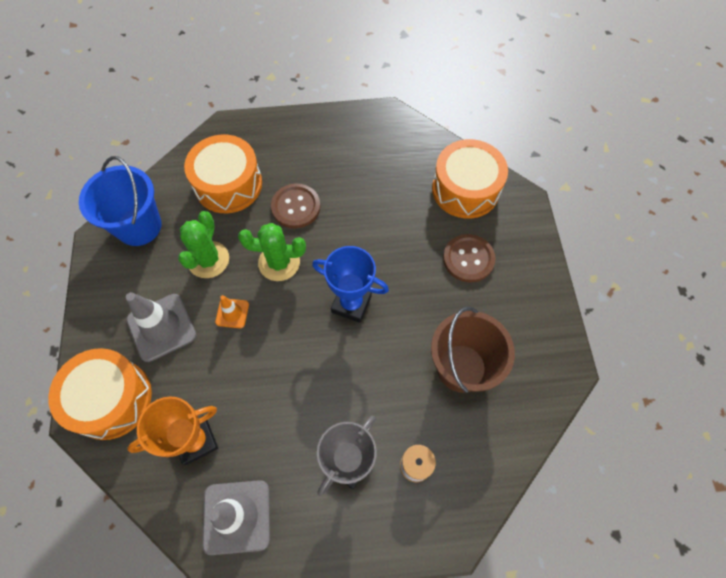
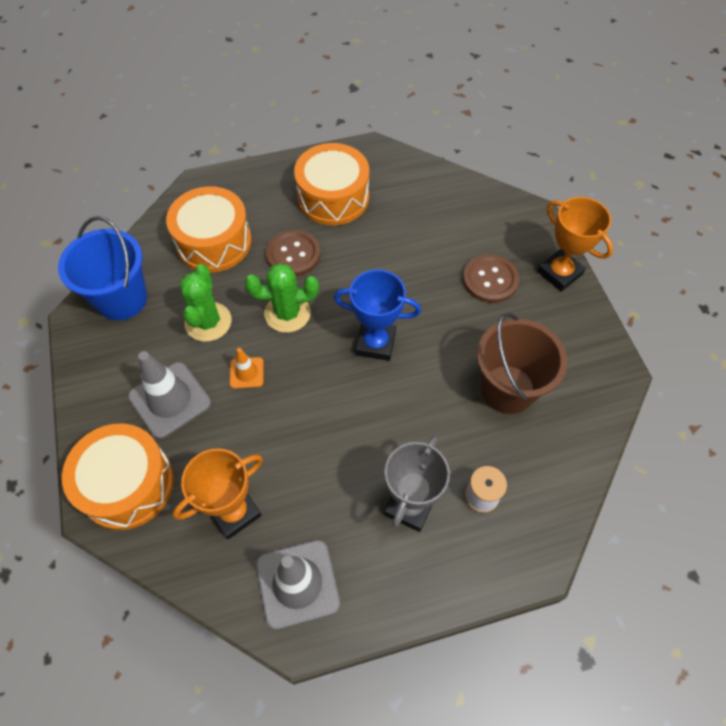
camera: 10 degrees left, 5 degrees down
orange drum [432,139,508,218] -> orange drum moved to [294,143,369,225]
none -> orange trophy [537,197,613,292]

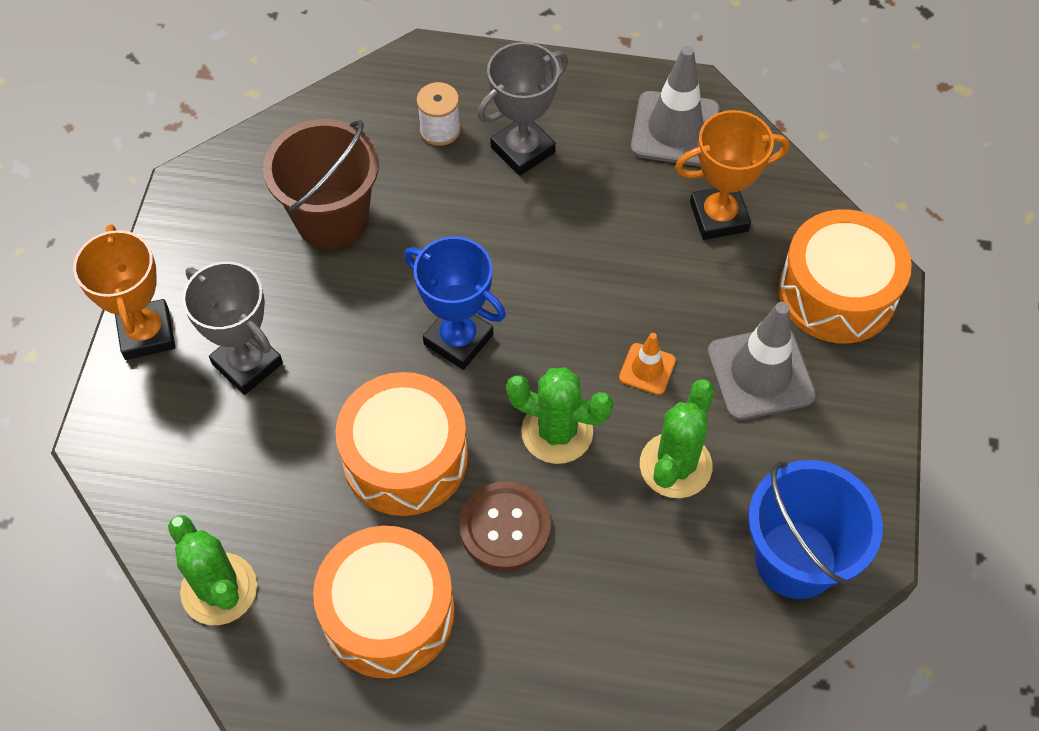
camera: 155 degrees left, 0 degrees up
orange drum [166,186,252,273] -> orange drum moved to [335,372,468,516]
brown button [463,254,519,303] -> grey trophy [182,262,283,395]
none -> green cactus [168,515,257,625]

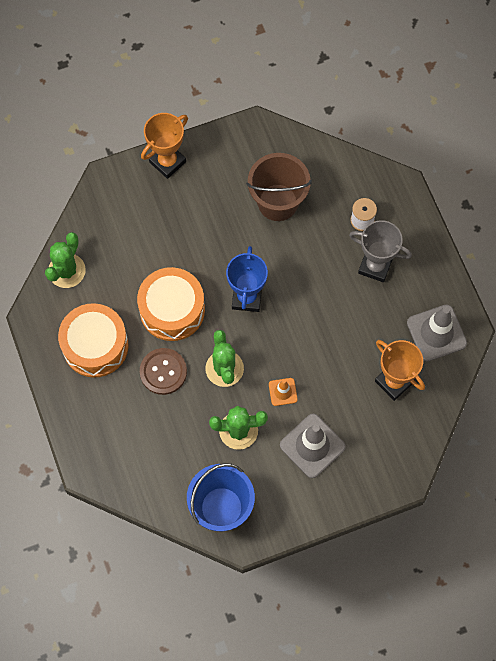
camera: 60 degrees right, 10 degrees up
grey trophy [182,262,283,395] -> none
orange drum [779,209,912,343] -> none

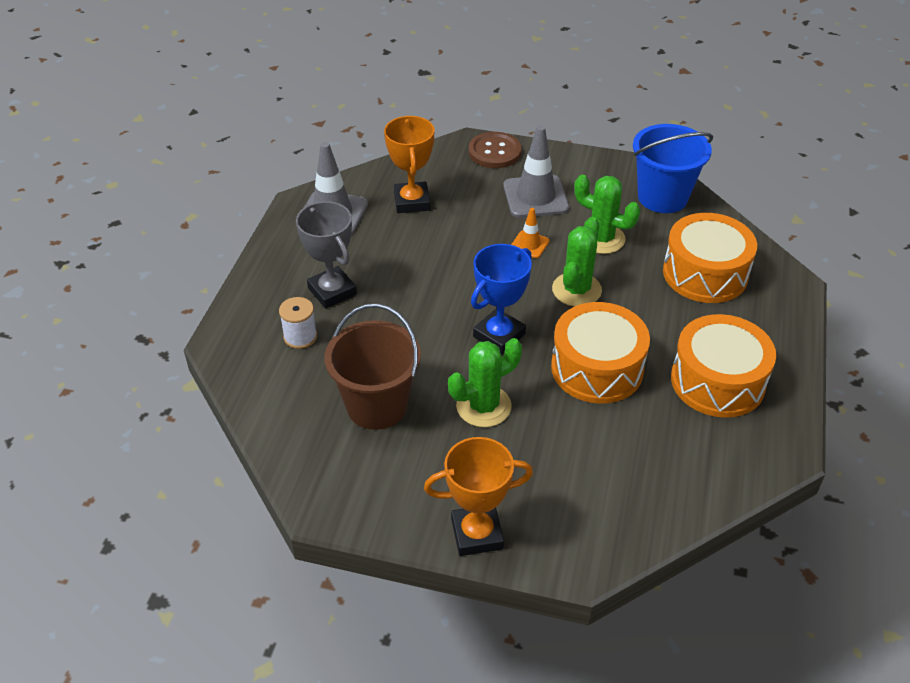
camera: 145 degrees left, 25 degrees down
green cactus [45,232,86,288] -> green cactus moved to [448,338,522,427]
brown button [140,348,187,395] -> brown button moved to [469,132,522,168]
none -> orange drum [663,213,757,303]

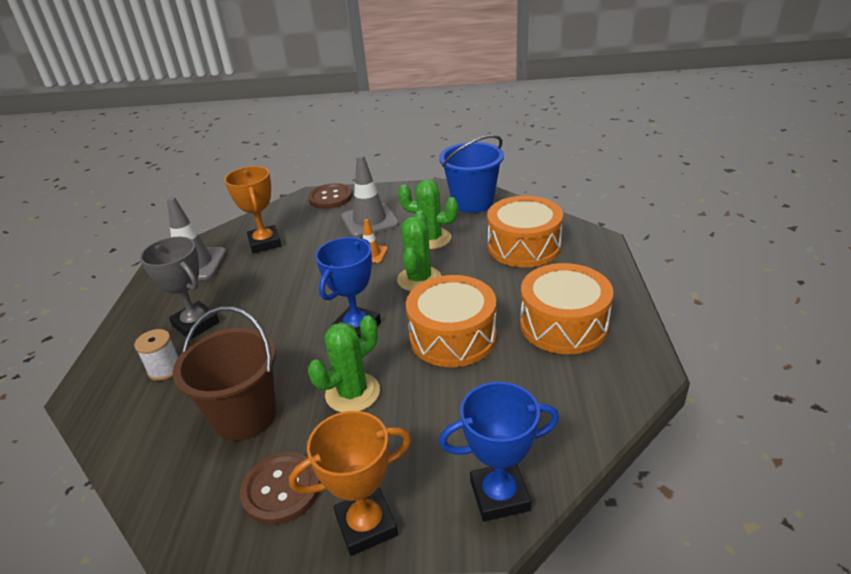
camera: 10 degrees left, 10 degrees down
none -> brown button [240,452,321,525]
none -> blue trophy [439,382,559,521]

